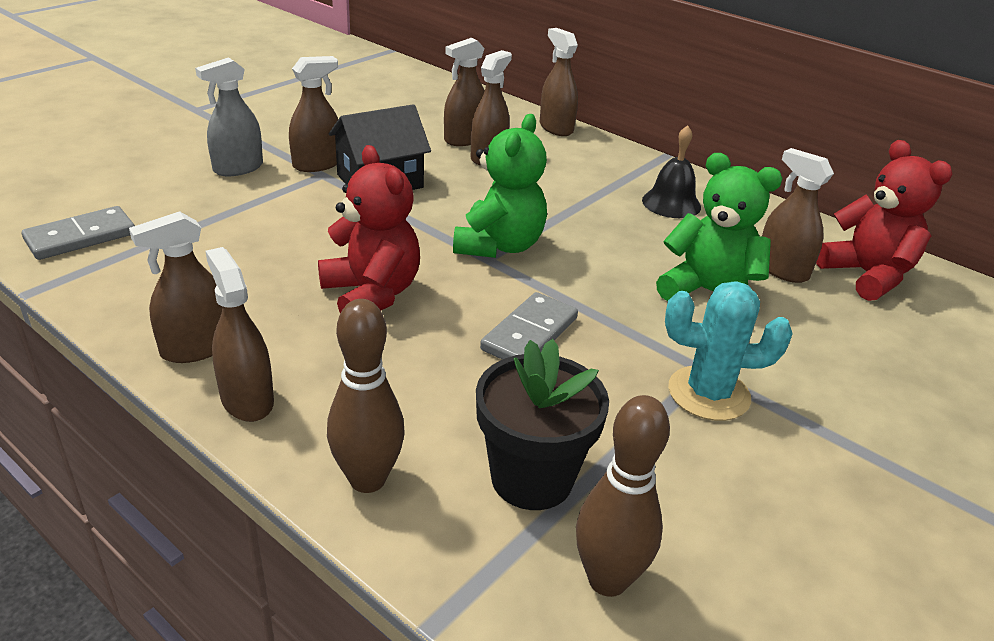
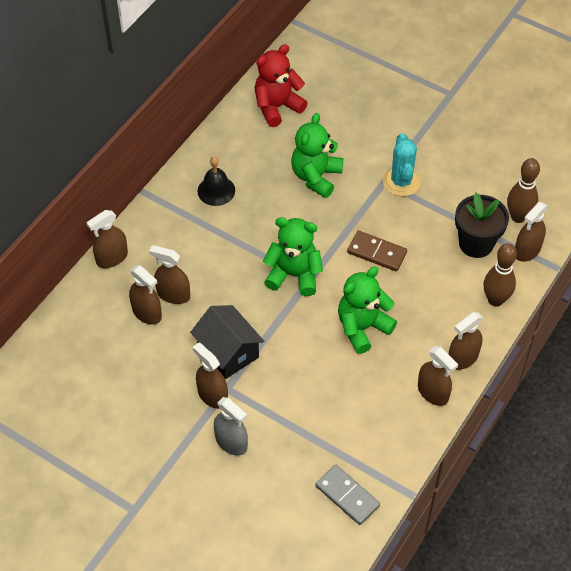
camera: 95 degrees left, 20 degrees up
red teddy bear [318,145,420,314] -> green teddy bear [338,267,397,354]
grey domino [480,292,578,360] -> brown domino [347,231,407,271]
brown spray bottle [762,148,834,283] -> brown spray bottle moved to [515,202,548,262]

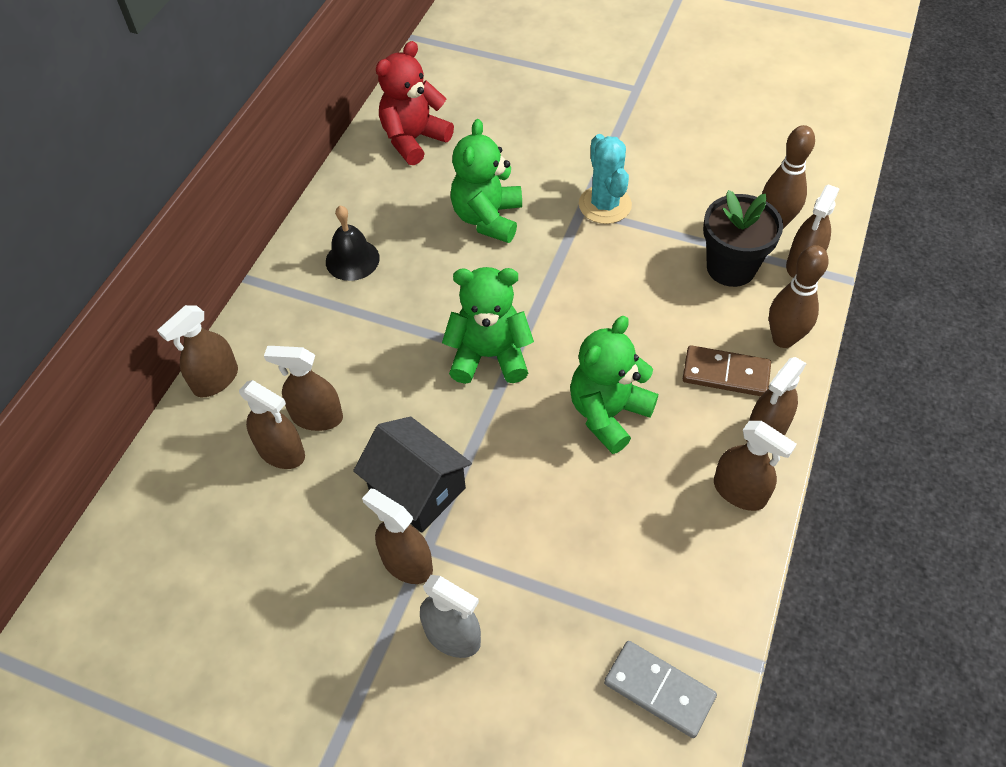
camera: 10 degrees left, 0 degrees up
brown domino [347,231,407,271] -> brown domino moved to [683,345,771,396]

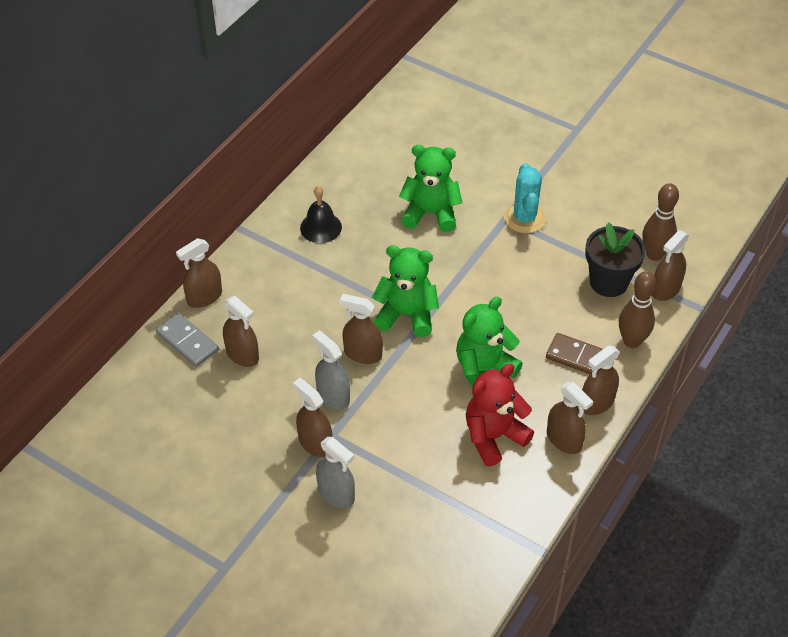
camera: 10 degrees right, 5 degrees down
brown spray bottle [264,346,343,431] -> brown spray bottle moved to [340,294,383,364]
black house [353,416,472,533] -> grey spray bottle [312,331,350,410]
red teddy bear [376,41,454,165] -> red teddy bear moved to [466,364,534,466]
green teddy bear [450,119,522,243] -> green teddy bear turned 75 degrees clockwise [399,145,462,232]
grey domino [604,641,717,738] -> grey domino moved to [156,313,219,367]

